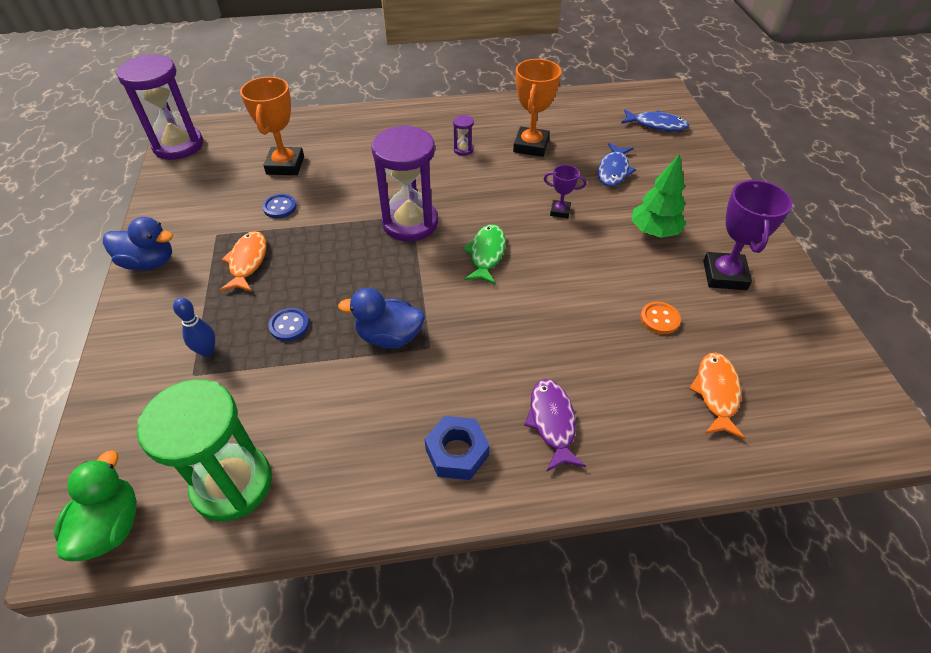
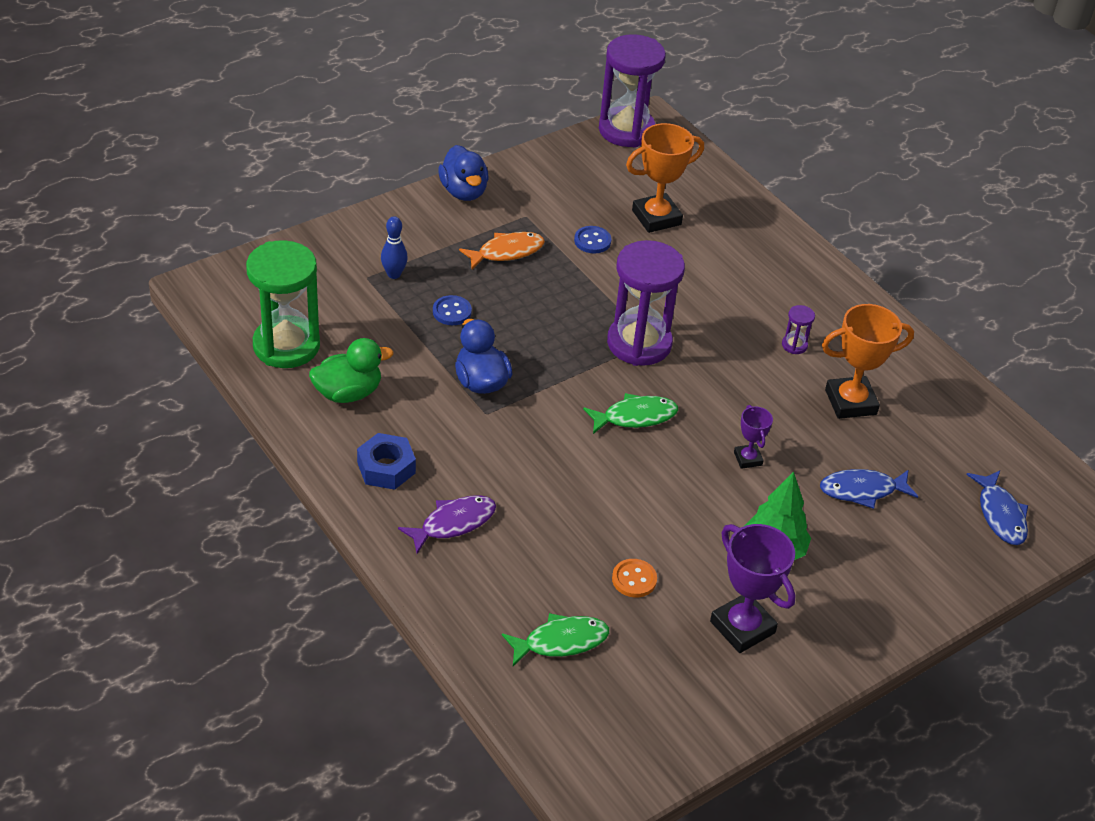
camera: 60 degrees right, 5 degrees down
green duck [54,450,137,562] -> green duck moved to [309,338,394,403]
orange fish [689,353,745,439] -> green fish [502,613,609,666]
purple trophy [703,179,792,290] -> purple trophy turned 75 degrees clockwise [710,524,796,653]

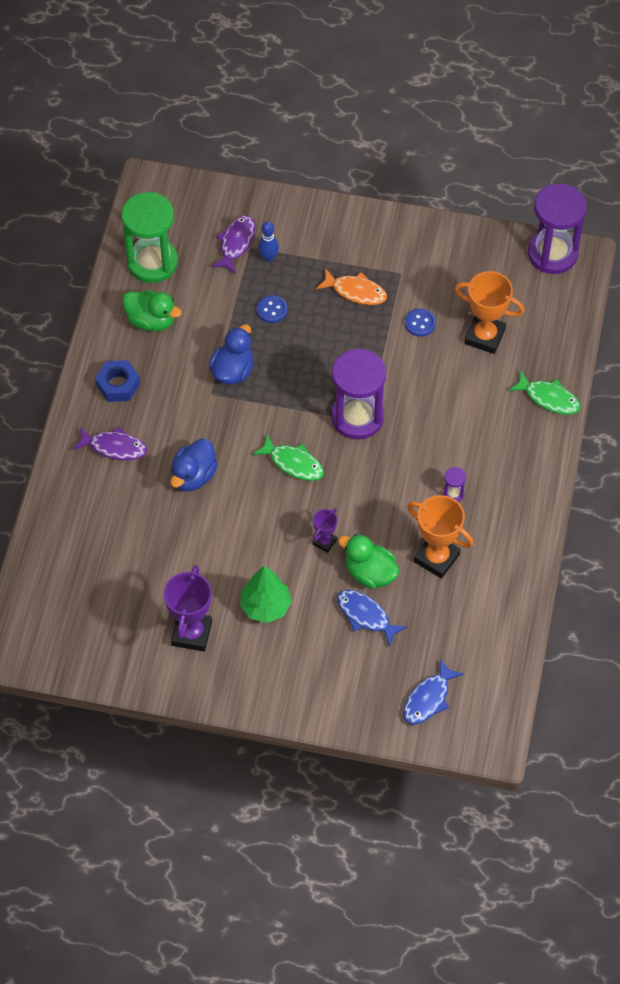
camera: 50 degrees right, 15 degrees up
blue duck [438,145,489,201] -> blue duck moved to [170,439,218,492]
green fish [502,613,609,666] -> green fish moved to [508,371,580,415]
orange button [612,559,657,598] -> none
none -> purple fish [211,215,255,274]
none -> green duck [338,534,399,589]

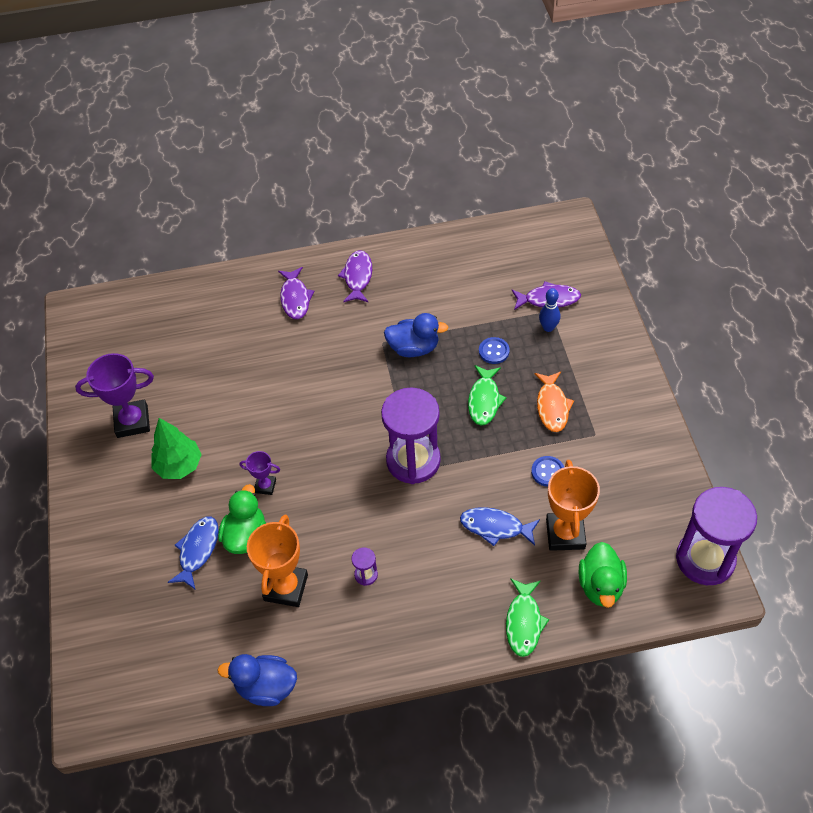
camera: 70 degrees right, 5 degrees down
blue nut [95,360,140,402] -> purple fish [338,250,372,303]
green hourglass [121,192,178,283] -> none
green duck [122,290,182,331] -> green duck moved to [579,542,627,608]
blue duck [170,439,218,492] -> blue duck moved to [217,654,297,706]
green fish [252,435,324,481] -> green fish moved to [468,365,506,425]
blue fish [403,658,464,725] -> blue fish moved to [460,507,540,546]

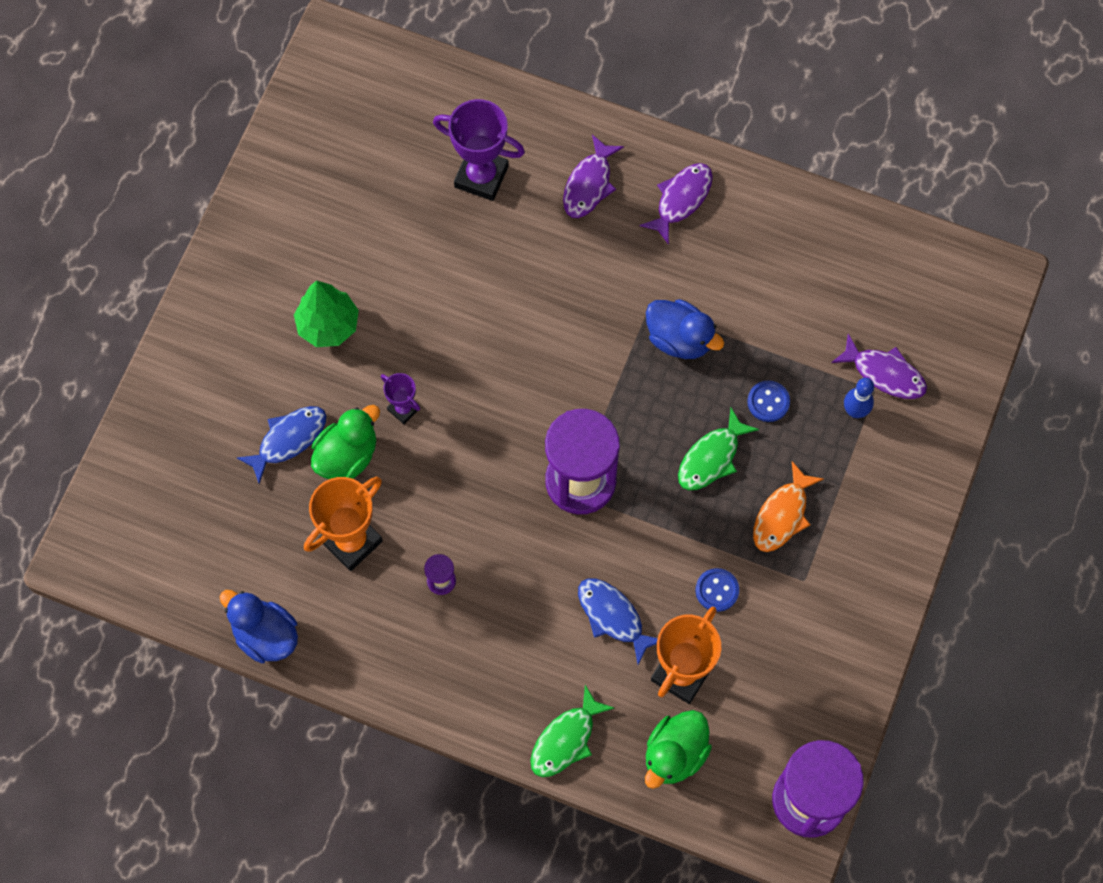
camera: 30 degrees right, 15 degrees up
purple trophy [75,353,154,438] -> purple trophy moved to [433,99,525,201]

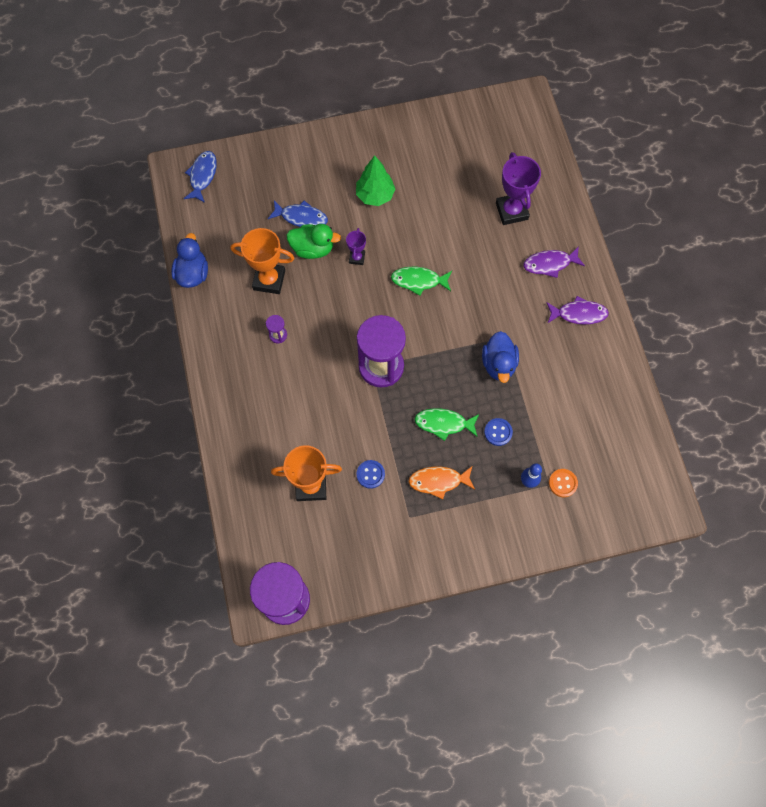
camera: 55 degrees right, 0 degrees up
green fish [530,685,614,777] -> green fish moved to [391,267,452,296]
blue fish [578,578,658,665] -> blue fish moved to [184,151,217,203]
green duck [645,710,712,789] -> none
purple fish [831,334,927,399] -> orange button [549,469,578,497]

